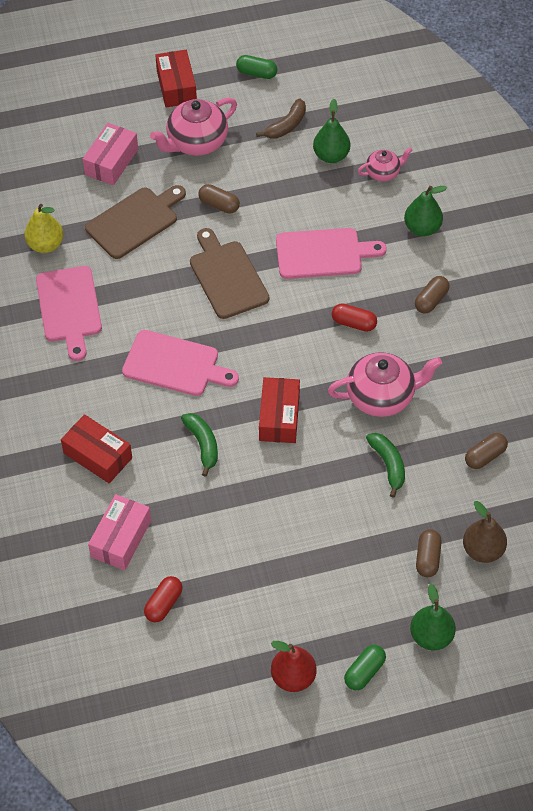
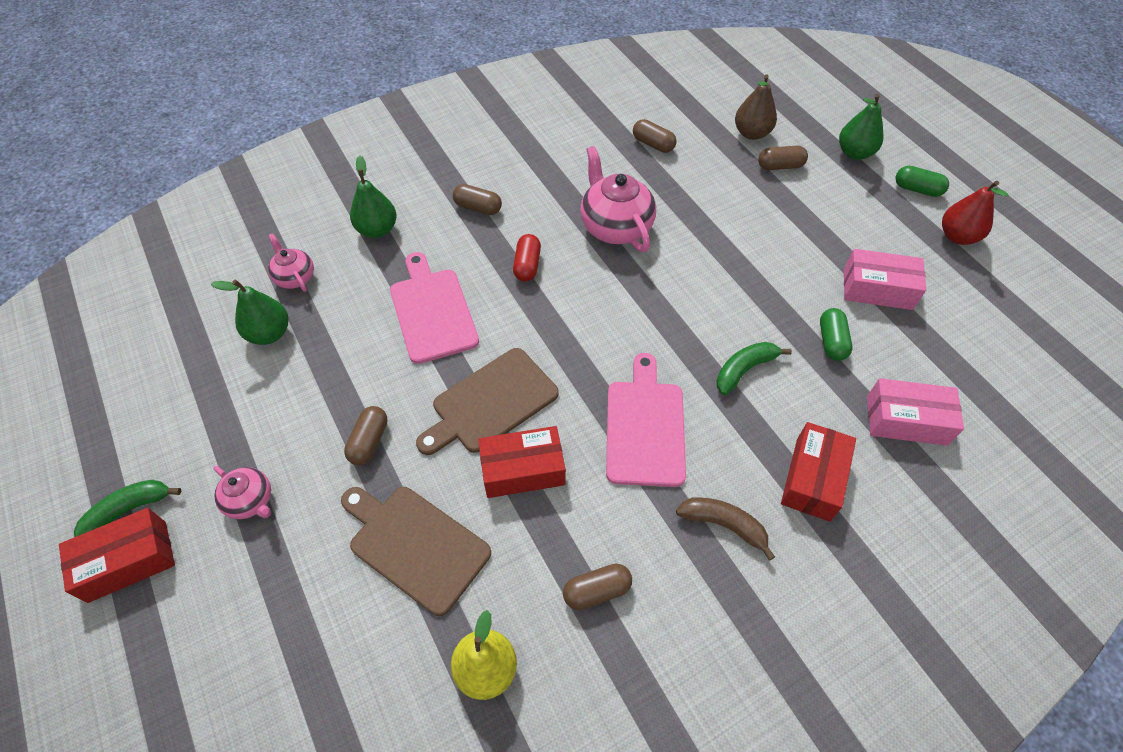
camera: 105 degrees left, 0 degrees up
pink cutting board [36,266,102,361] -> brown capsule [563,564,632,610]
pink box [83,123,138,185] -> pink box moved to [844,249,926,310]
red capsule [144,576,183,623] -> none
pink teapot [150,98,237,156] -> pink teapot [213,466,271,519], size x0.56
green capsule [236,55,277,79] -> green capsule moved to [820,308,852,361]
brown banana [256,98,306,139] -> brown banana moved to [676,497,775,561]
red box [259,377,300,443] -> red box moved to [478,426,566,498]
green banana [366,433,405,498] -> green banana moved to [74,480,181,537]

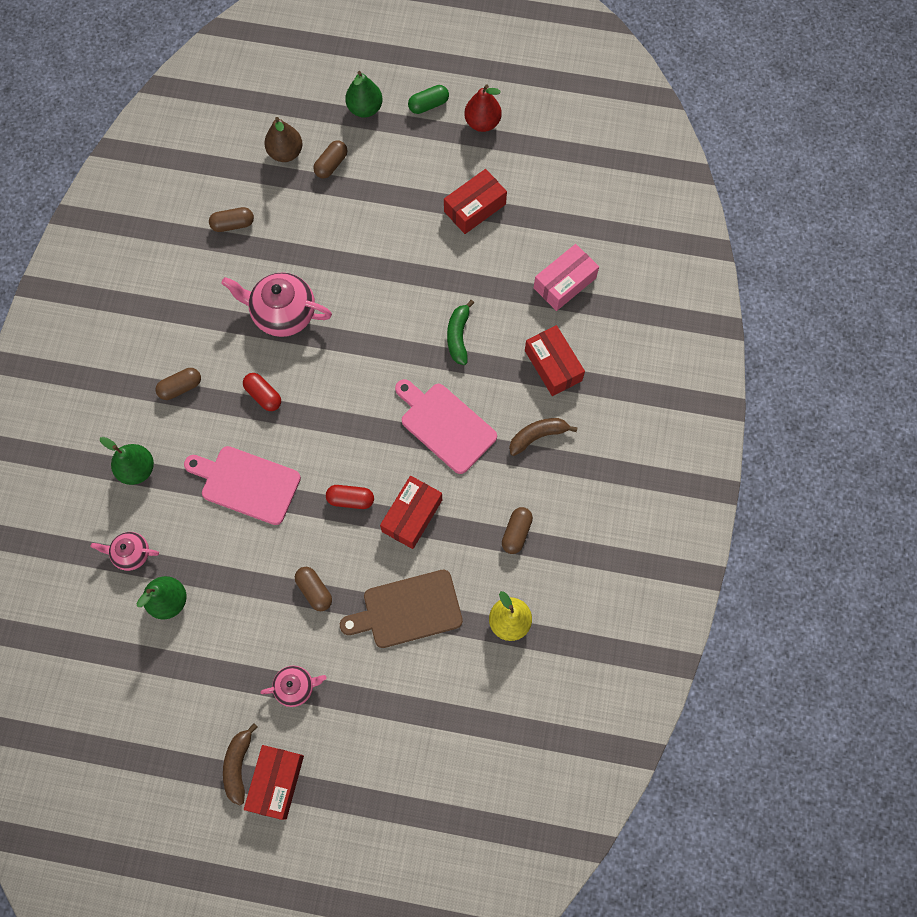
camera: 50 degrees left, 15 degrees up
green banana [74,480,181,537] -> brown banana [223,723,257,805]
brown cutting board [416,348,559,455] -> red capsule [326,485,374,509]
green capsule [820,308,852,361] -> none
pink box [844,249,926,310] -> red box [444,169,507,234]

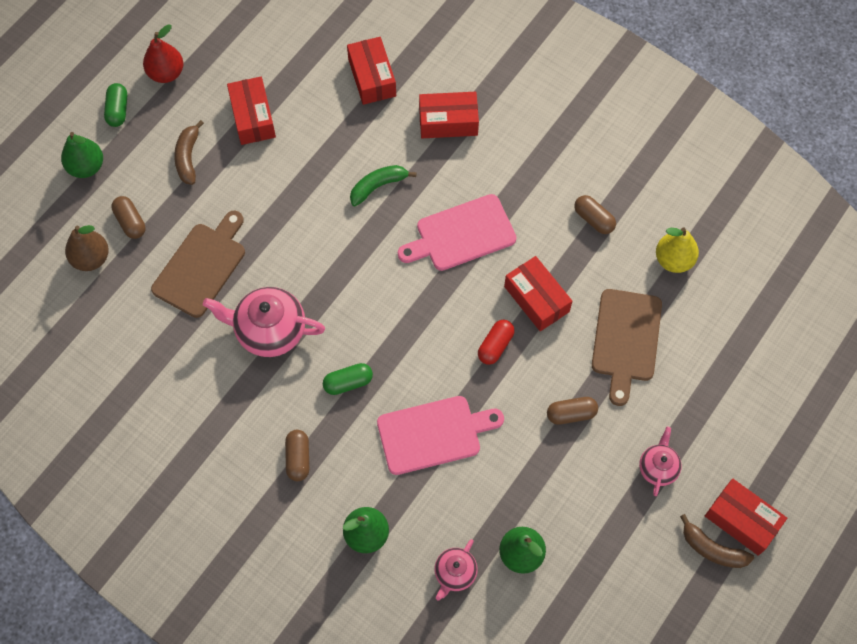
camera: 65 degrees left, 5 degrees down
pink cutting board [184,446,301,525] -> pink cutting board turned 150 degrees counterclockwise [377,396,504,475]
brown capsule [209,207,254,232] -> none
pink teapot [221,272,332,337] -> pink teapot turned 60 degrees clockwise [203,287,325,357]
red capsule [243,373,281,411] -> green capsule [323,363,373,395]
green banana [447,300,474,365] -> green banana turned 120 degrees clockwise [350,165,417,206]
brown banana [509,418,578,456] -> brown banana moved to [174,120,204,185]
pink box [534,244,599,311] -> red box [347,37,396,105]
none -> brown cutting board [151,211,245,318]

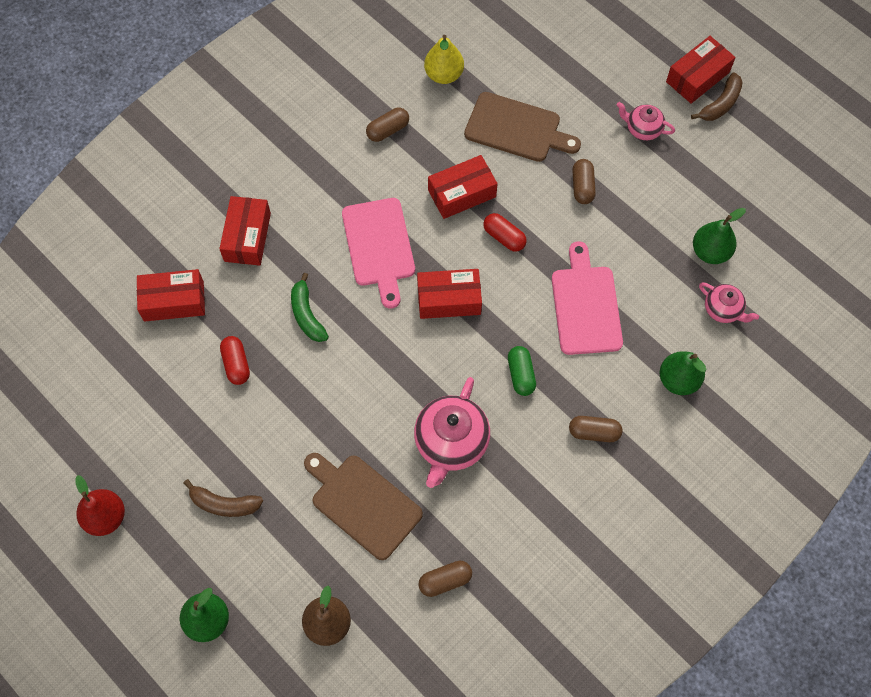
camera: 80 degrees left, 0 degrees up
green capsule [104,83,127,127] -> none
brown capsule [111,196,146,239] -> brown capsule moved to [418,561,472,597]
red box [227,77,276,145] -> red box moved to [417,269,482,319]
none -> red capsule [220,336,250,385]

